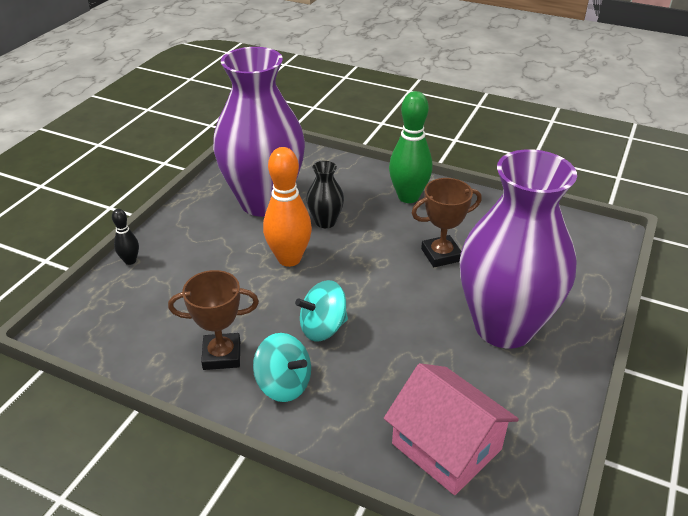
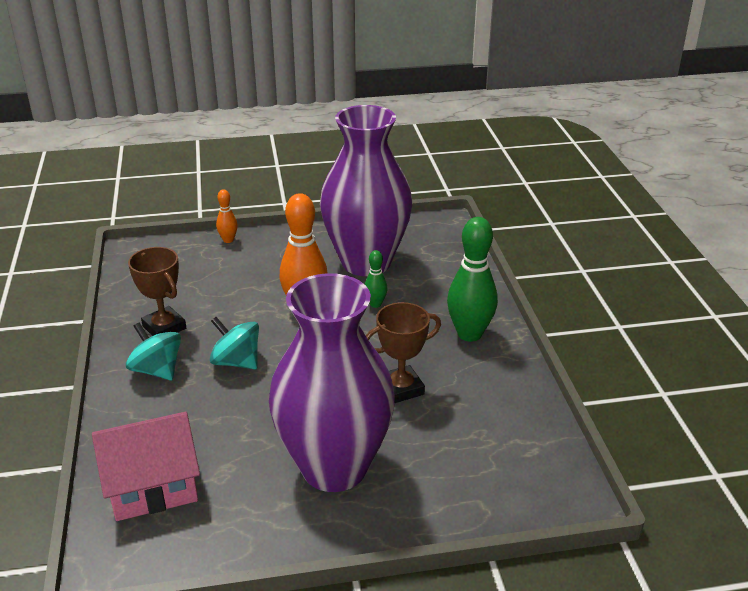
camera: 55 degrees right, 5 degrees down
black bowling pin [112,209,139,265] -> orange bowling pin [216,189,238,243]
turquoise spinning top [253,333,311,402] -> turquoise spinning top turned 135 degrees clockwise [126,322,181,381]
black vase [306,161,344,228] -> green bowling pin [365,250,387,308]
pink house [384,363,519,495] -> pink house turned 60 degrees clockwise [92,412,200,521]
brown trophy [412,178,482,267] -> brown trophy turned 60 degrees counterclockwise [366,302,441,403]

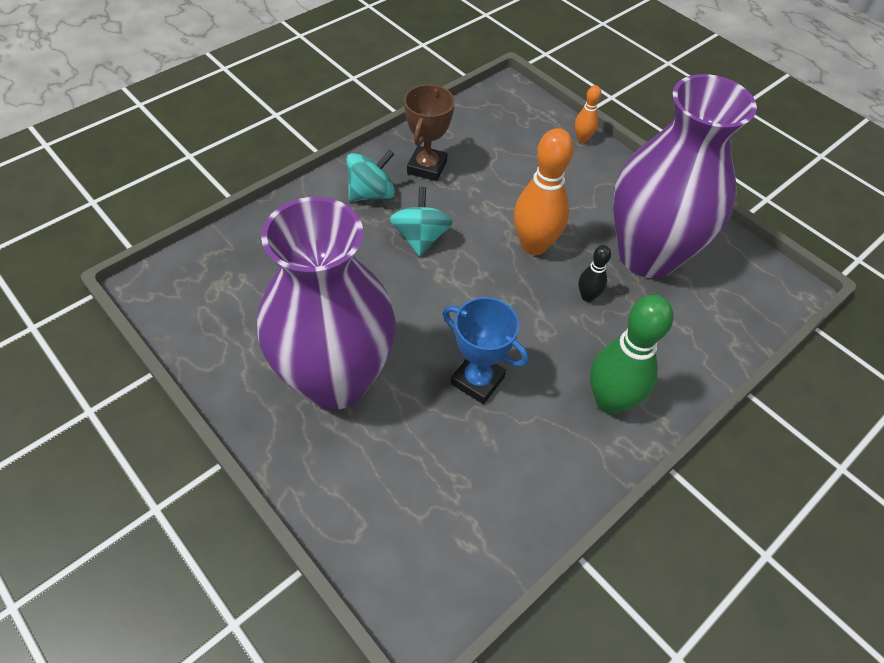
camera: 55 degrees right, 20 degrees up
pink house [92,412,200,521] -> none
turquoise spinning top [126,322,181,381] -> turquoise spinning top turned 45 degrees clockwise [346,150,395,201]
green bowling pin [365,250,387,308] -> black bowling pin [579,245,611,302]
brown trophy [366,302,441,403] -> blue trophy [443,297,529,404]

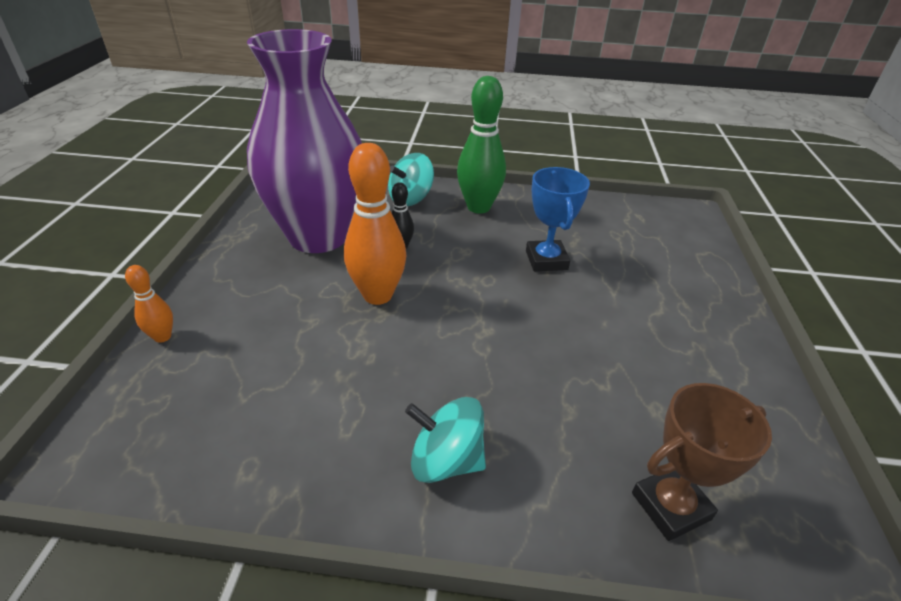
camera: 130 degrees left, 15 degrees down
purple vase [257,197,396,410] -> none
turquoise spinning top [390,187,453,256] -> turquoise spinning top moved to [388,153,434,206]
brown trophy [404,84,455,181] -> brown trophy moved to [632,383,772,541]

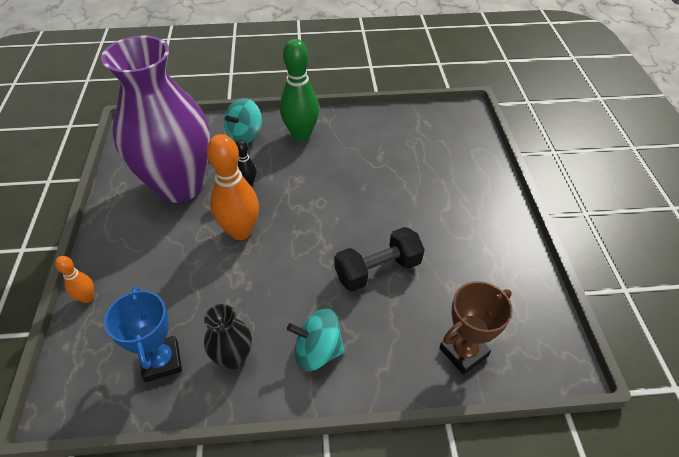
camera: 10 degrees left, 10 degrees up
blue trophy [526,167,590,271] -> blue trophy moved to [104,286,182,382]
none -> black vase [204,304,252,369]
none -> black dumbbell [334,227,425,292]

